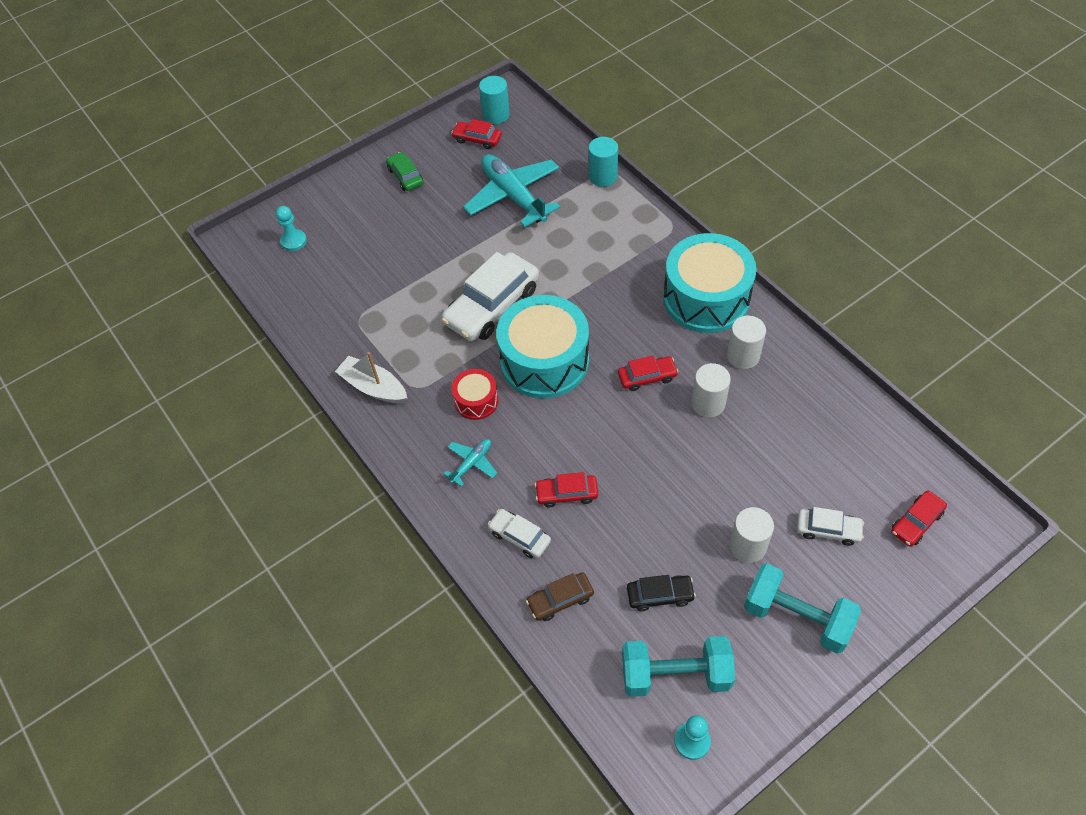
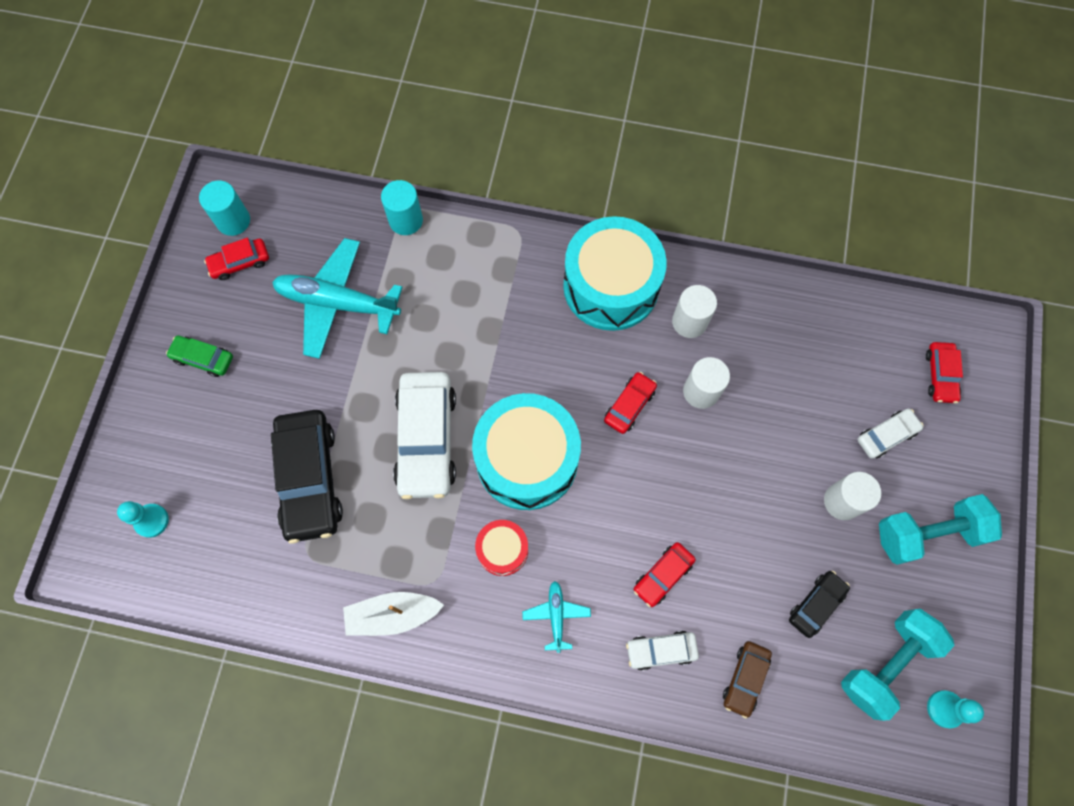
camera: 45 degrees left, 15 degrees up
none -> black car [271,410,343,544]

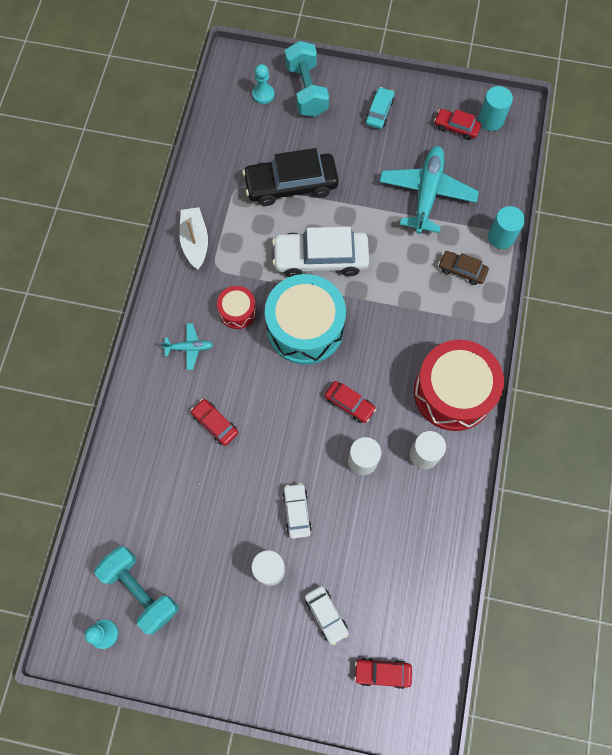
camera: 90 degrees right, 0 degrees up
green car [166,335,233,377] -> turquoise car [365,87,394,129]
red car [204,238,269,280] -> red car turned 45 degrees counterclockwise [434,109,481,140]
turquoise drum [563,216,667,331] -> red drum [414,340,504,431]
white car [626,631,699,671] -> white car moved to [283,483,312,539]
brown car [723,641,772,719] -> brown car moved to [438,251,489,285]
black car [789,571,850,638] -> none
turquoise dumbbell [879,494,1002,565] -> turquoise dumbbell moved to [285,41,329,117]

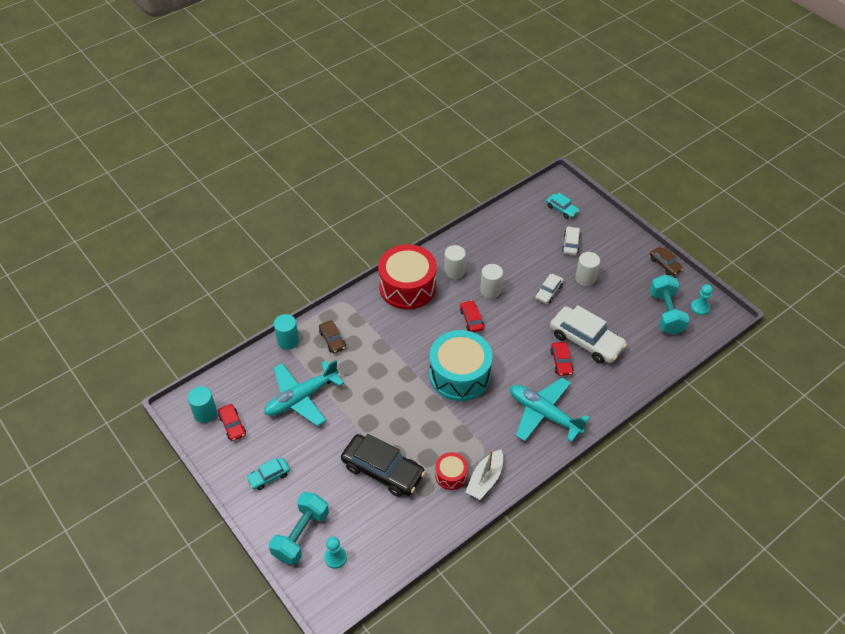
camera: 140 degrees left, 20 degrees down
turquoise plane [161,323,213,370] -> turquoise plane [510,378,590,442], size x2.13
red drum [217,286,256,329] -> red drum moved to [435,452,468,490]
white car [272,227,369,277] -> white car moved to [550,305,627,364]
red car [354,658,412,689] -> turquoise car [546,193,579,219]
none -> brown car [650,247,683,276]

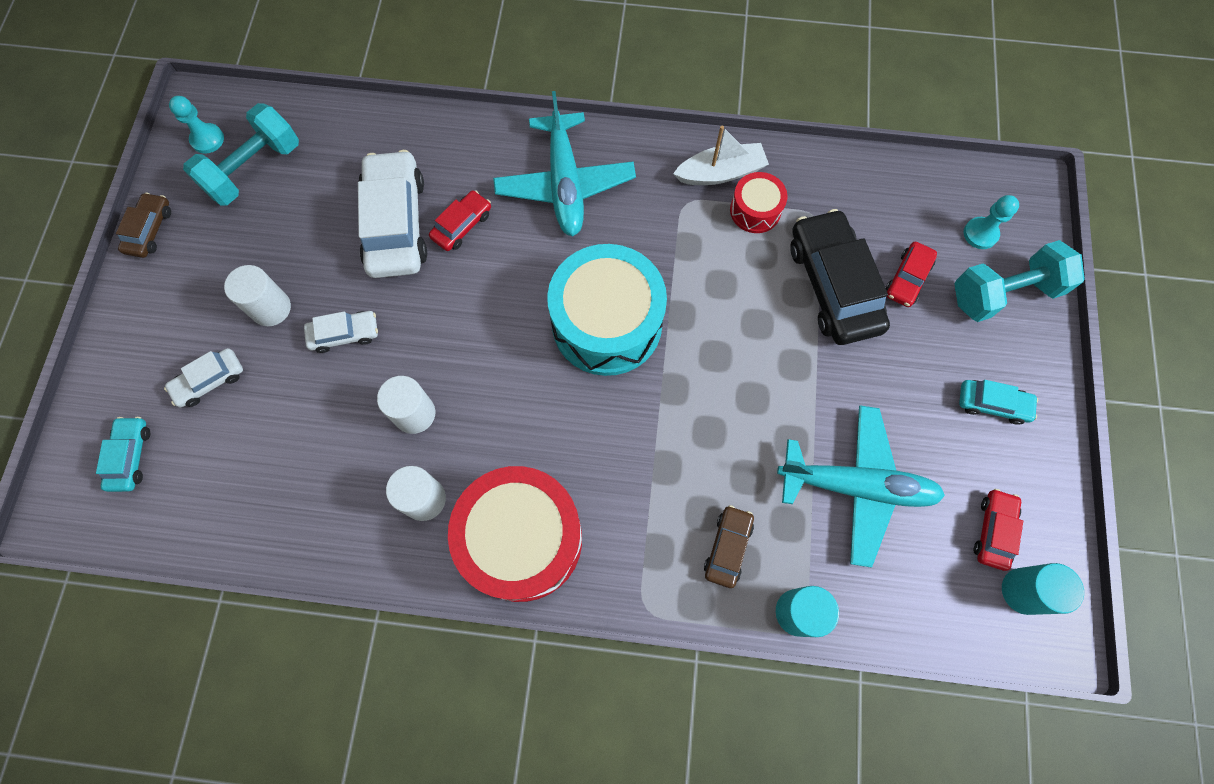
camera: 135 degrees left, 20 degrees up
red car [460,300,484,332] -> red car moved to [885,242,937,307]

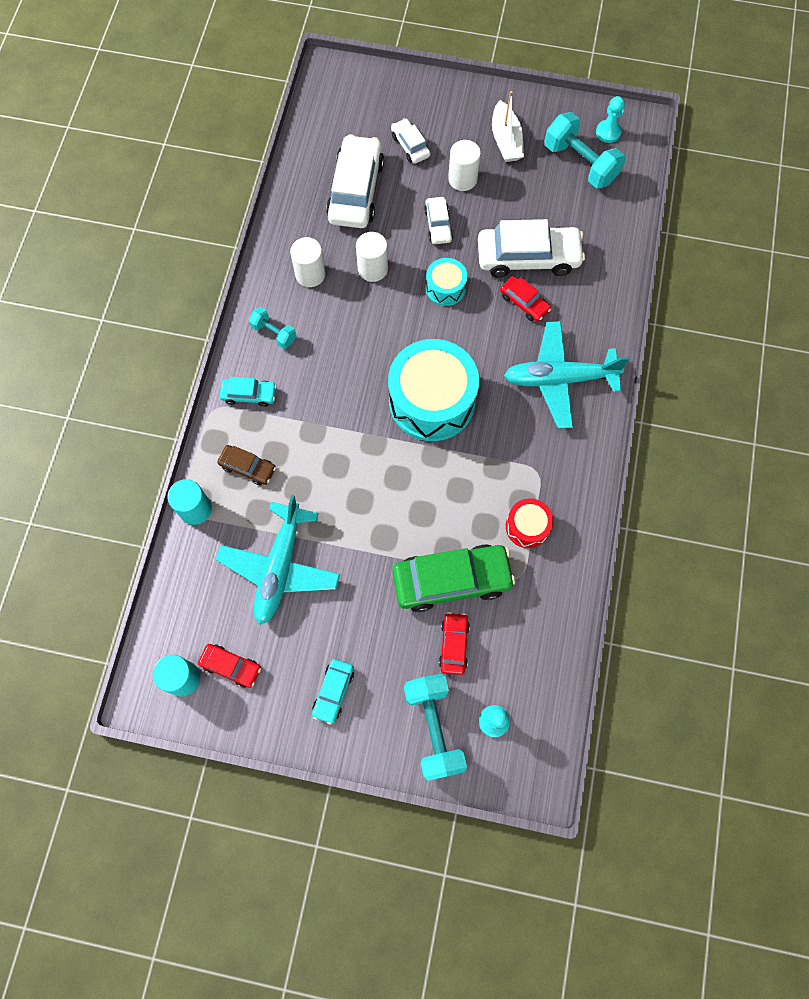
camera: 95 degrees right, 0 degrees up
turquoise car [96,417,150,492] -> turquoise car moved to [219,377,277,407]
brown car [116,193,171,258] -> none
red drum [448,466,582,602] -> turquoise dumbbell [248,307,296,349]
white boat [673,125,769,185] -> white boat moved to [492,91,524,162]
black car [790,209,890,345] -> green car [392,544,515,612]
red car [885,242,937,307] -> red car turned 60 degrees clockwise [439,612,470,675]
none -> white car [326,134,384,228]
none -> turquoise drum [426,258,468,306]

